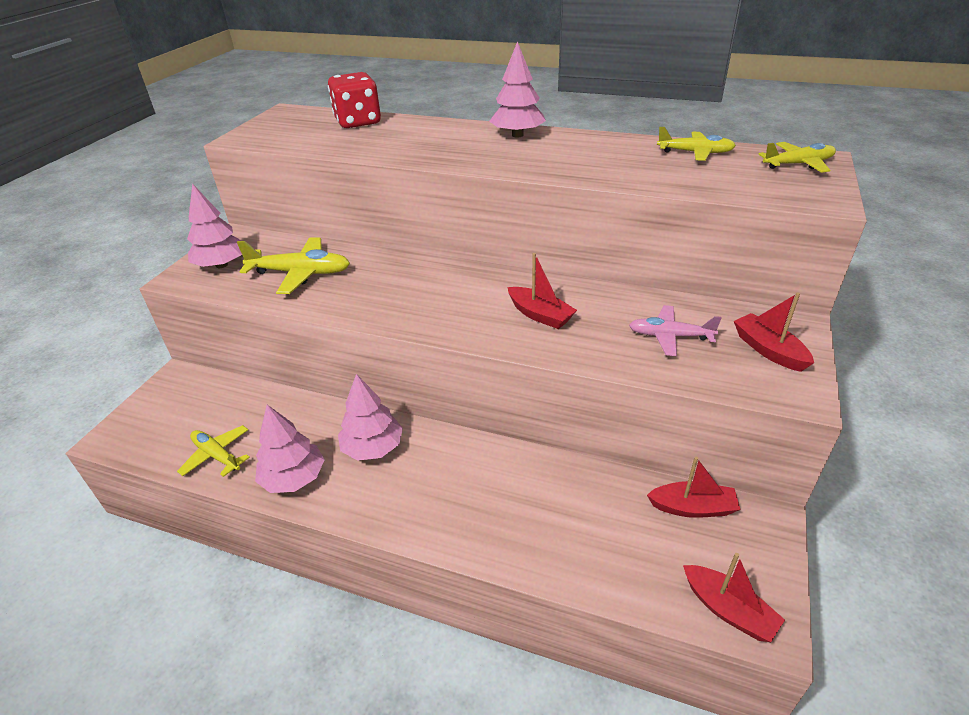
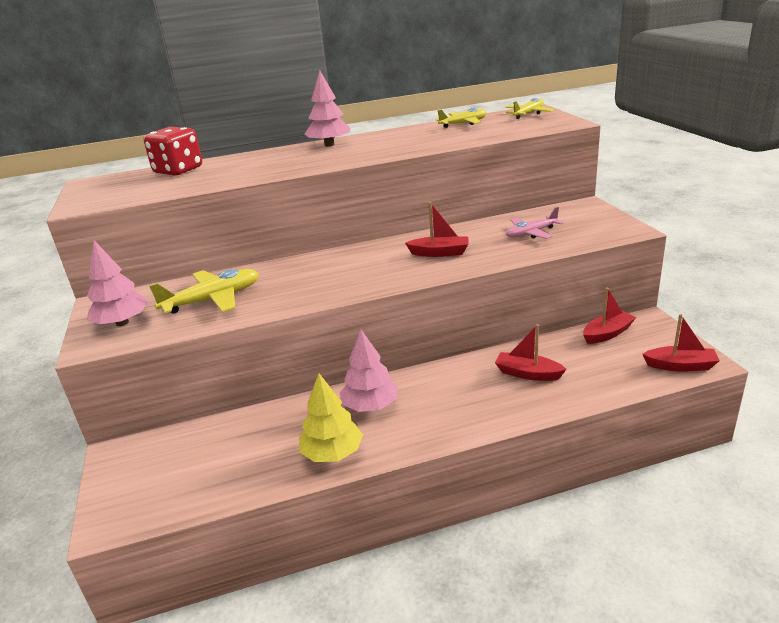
camera: 35 degrees left, 10 degrees down
yellow plane [177,425,250,477] -> none
pink tree [255,405,324,493] -> yellow tree [299,373,363,462]
red boat [734,292,814,372] -> red boat moved to [495,324,567,381]

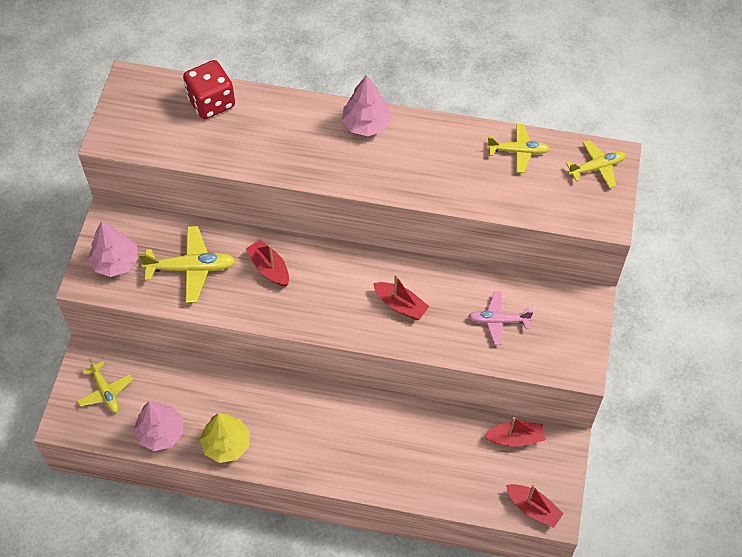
camera: 25 degrees right, 30 degrees up
pink tree [340,330,398,412] -> pink tree moved to [133,401,183,451]
red boat [495,324,567,381] -> red boat moved to [246,240,289,287]
none -> yellow plane [77,359,133,413]

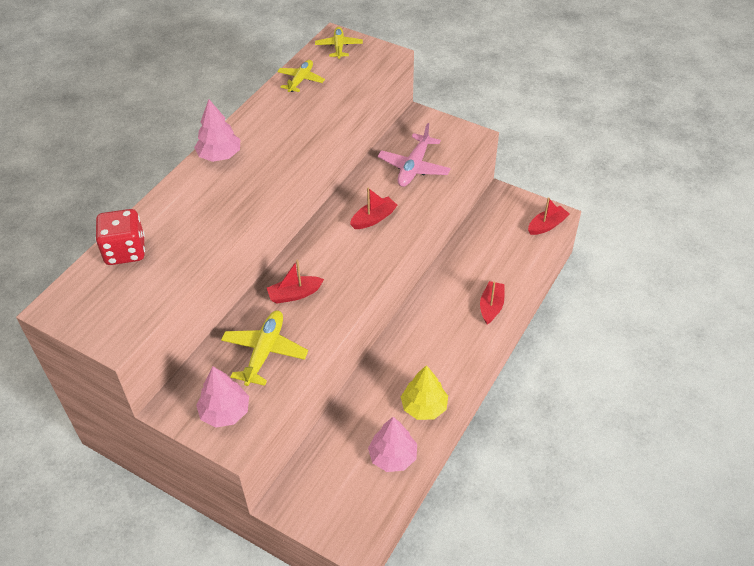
camera: 70 degrees left, 10 degrees down
yellow plane [77,359,133,413] -> none
pink plane [468,292,533,345] -> pink plane [378,123,451,187], size x1.51
red boat [484,417,545,446] -> red boat moved to [480,281,504,325]

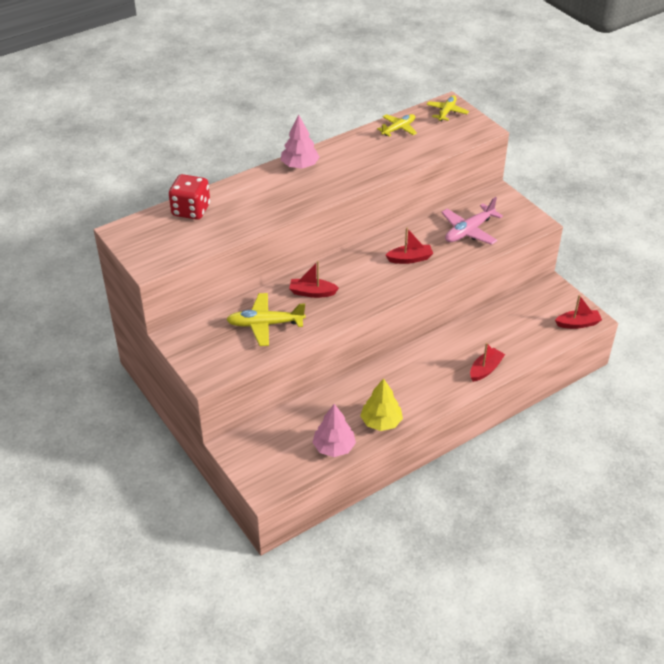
camera: 25 degrees right, 5 degrees down
pink tree [196,366,249,428] -> none
yellow plane [221,311,308,386] -> yellow plane turned 135 degrees counterclockwise [226,293,306,346]

